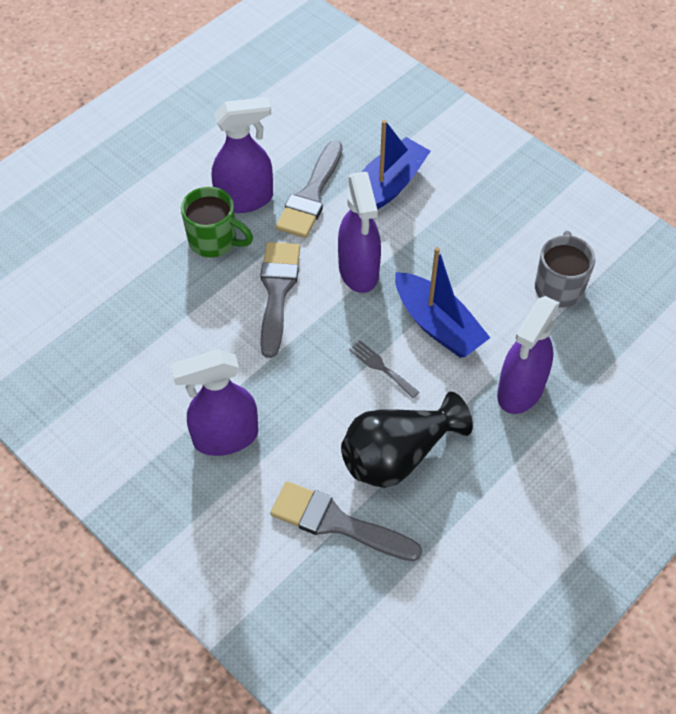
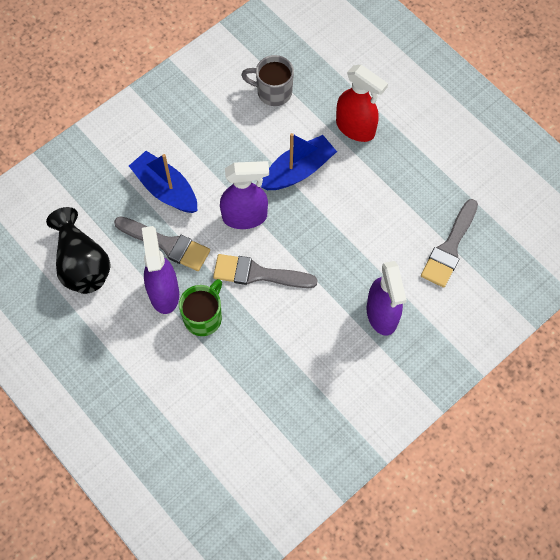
camera: 85 degrees left, 10 degrees up
black vase [341,392,473,488] -> black vase moved to [46,207,110,294]
grey fork [349,340,420,398] -> none
purple spray bottle [497,296,560,414] -> red spray bottle [336,65,388,142]

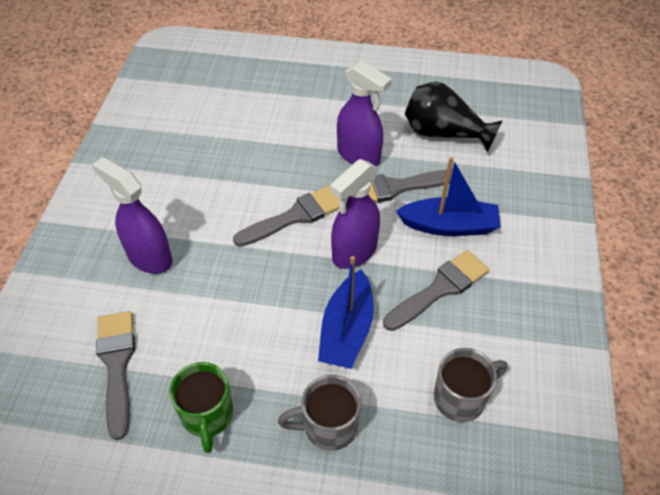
camera: 140 degrees right, 15 degrees down
green mug [179,279,222,336] -> green mug moved to [169,362,233,453]
red spray bottle [336,65,388,142] -> grey mug [278,375,361,451]
none -> grey brush [383,250,489,331]

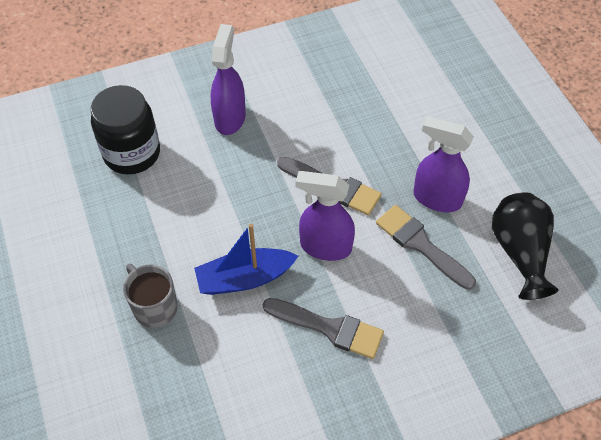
camera: 60 degrees right, 5 degrees up
grey brush [96,311,135,440] -> black jar [91,85,160,174]
green mug [169,362,233,453] -> none
purple spray bottle [337,60,392,166] -> purple spray bottle turned 105 degrees clockwise [413,116,474,212]
blue boat [396,157,501,236] -> none
grey mug [434,348,508,422] -> none

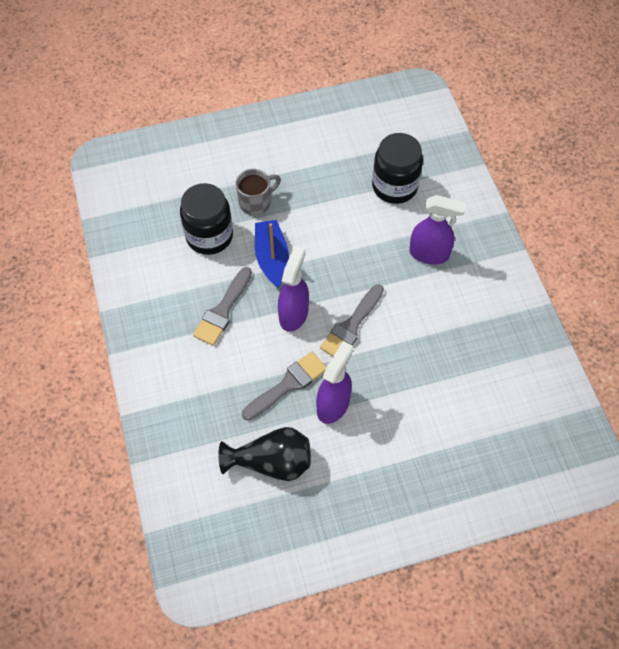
camera: 95 degrees right, 5 degrees up
none -> black jar [180,183,233,255]

